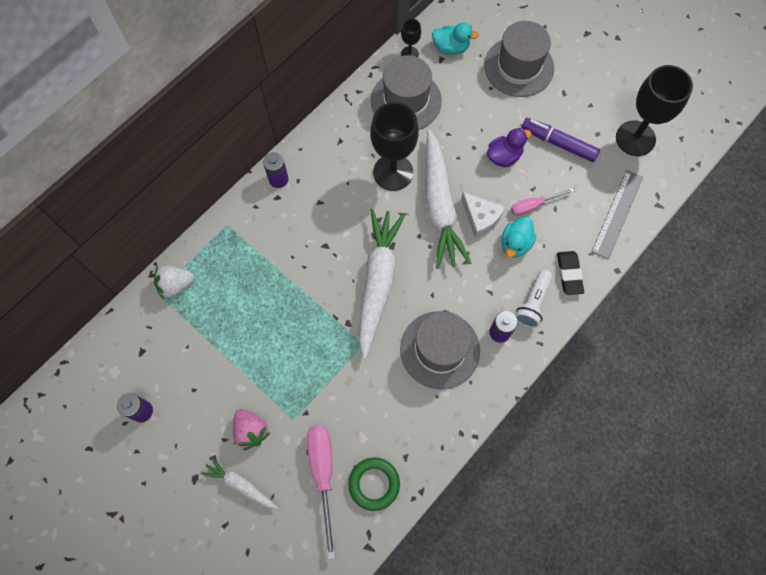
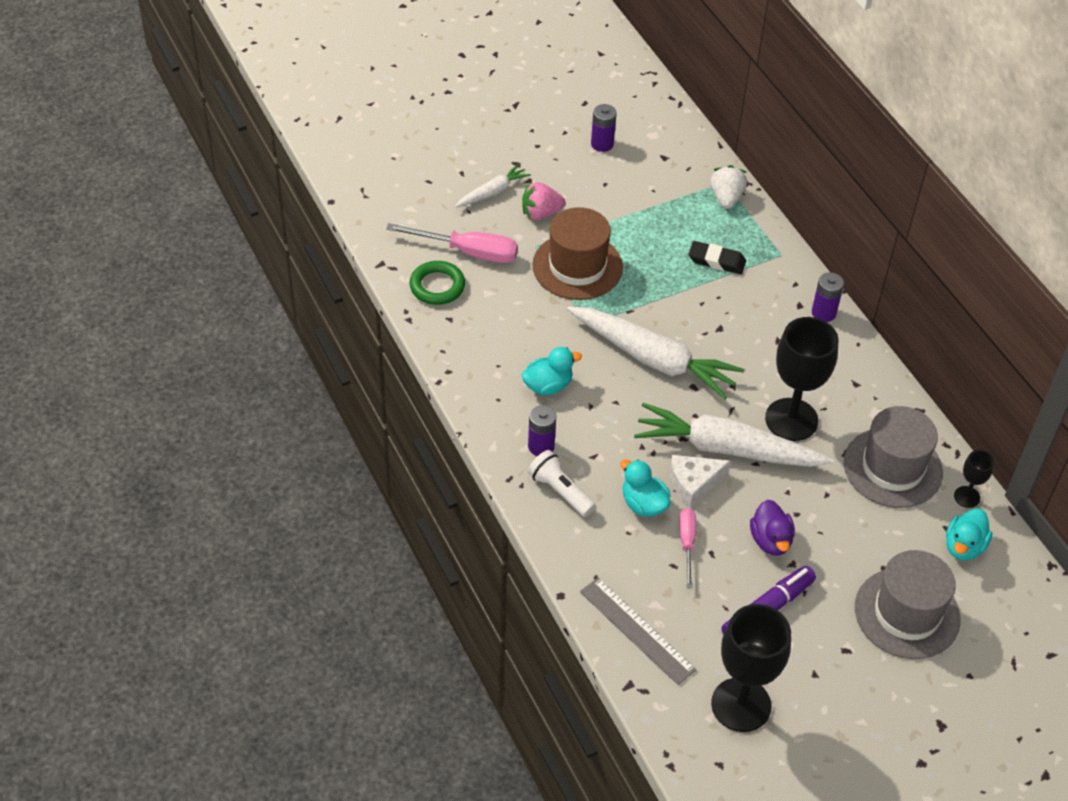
camera: 110 degrees right, 20 degrees down
grey hat [400,311,480,389] -> turquoise duck [522,347,582,395]
black eraser [557,251,584,295] -> black eraser moved to [689,241,746,274]
none -> brown hat [532,207,623,300]

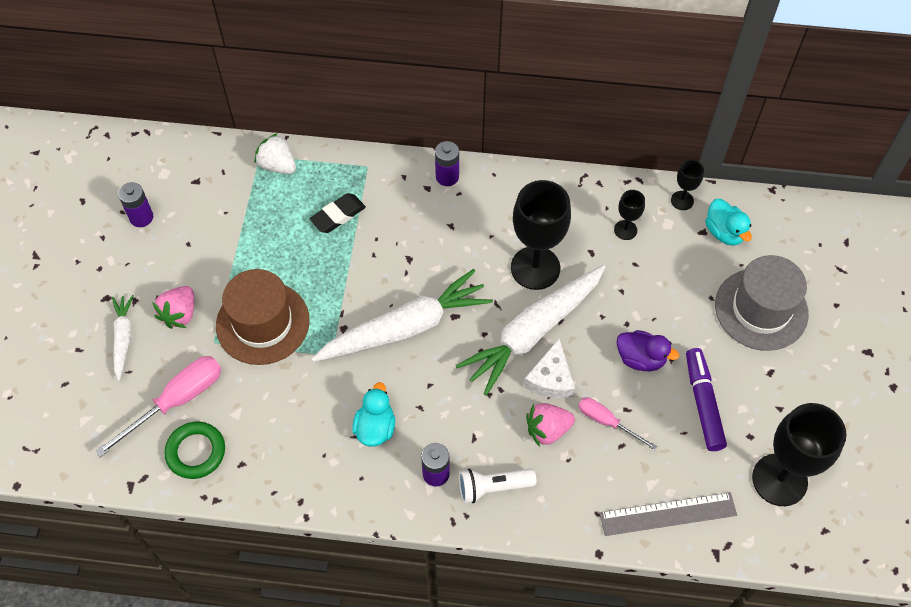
camera: 55 degrees left, 10 degrees up
turquoise duck [620,460,671,517] -> pink strawberry [526,403,575,447]
grey hat [844,406,943,508] -> black goblet [614,190,645,240]

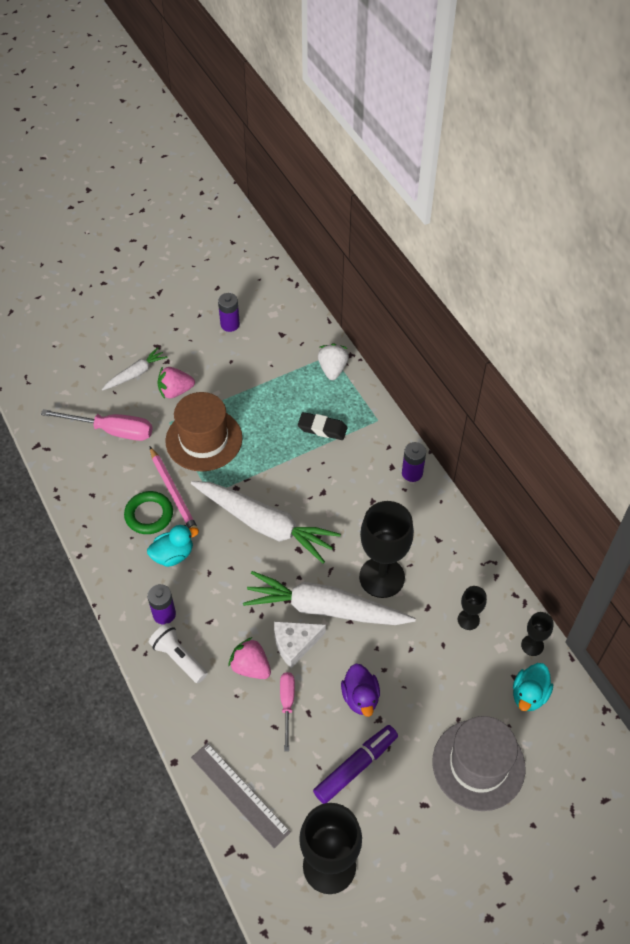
camera: 55 degrees right, 5 degrees down
green ring [164,422,225,479] -> green ring moved to [124,491,173,534]
none -> pink pencil [150,447,199,530]

